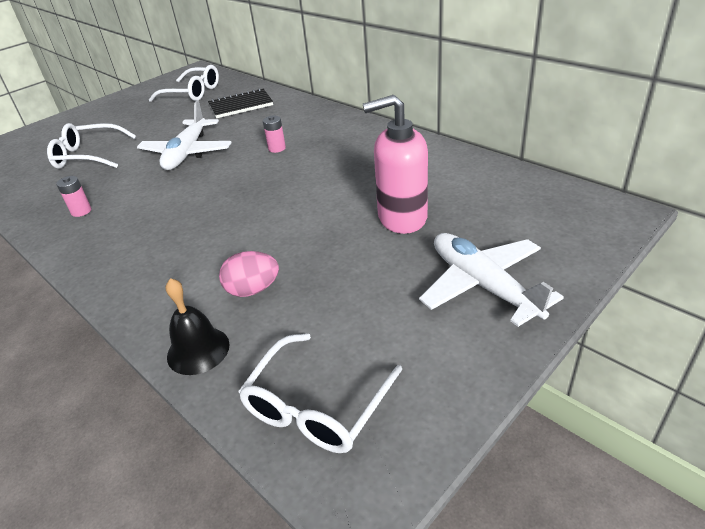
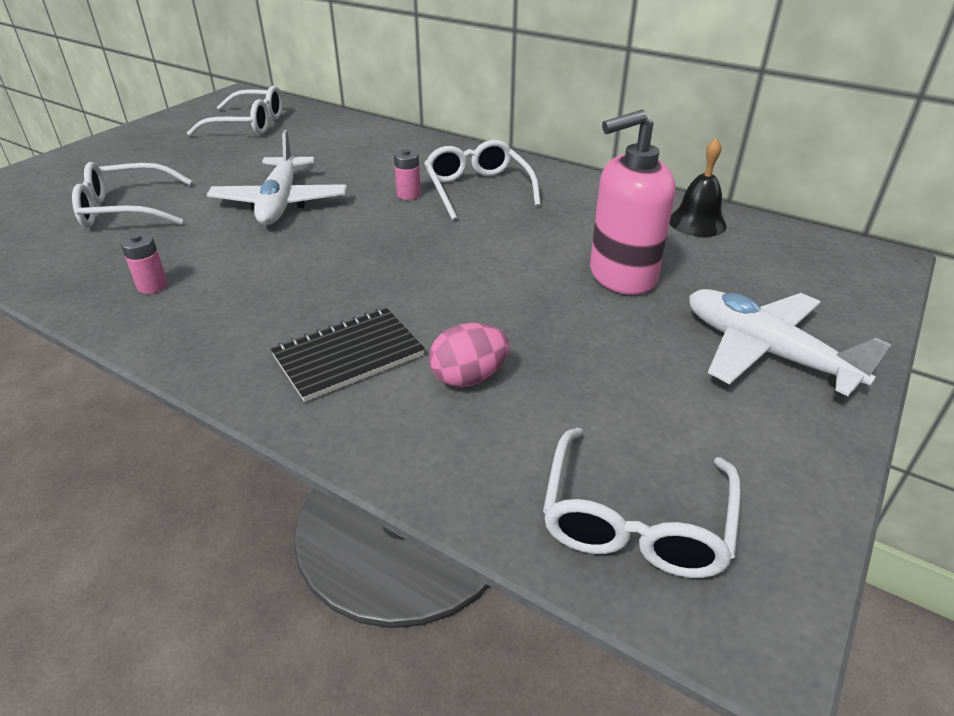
camera: 15 degrees left, 0 degrees up
black bell [165,278,230,375] -> black bell moved to [669,138,727,237]
black notebook [208,88,273,118] -> black notebook moved to [270,308,425,402]
none -> white glasses [424,140,541,220]

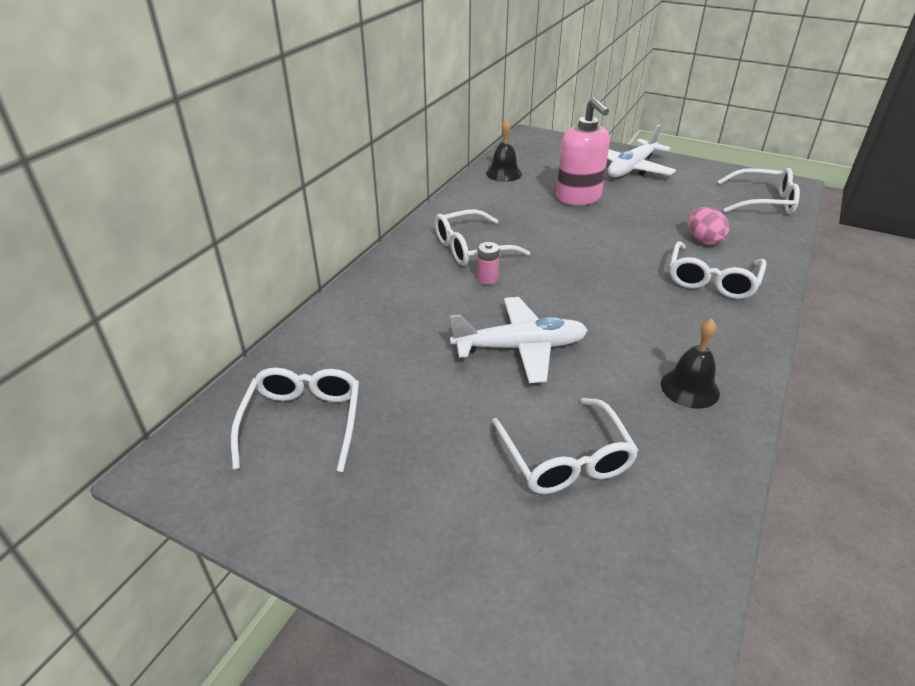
camera: 95 degrees left, 0 degrees up
pink battery [120,233,168,294] -> black bell [661,318,720,409]
black notebook [270,308,425,402] -> white glasses [670,241,767,299]

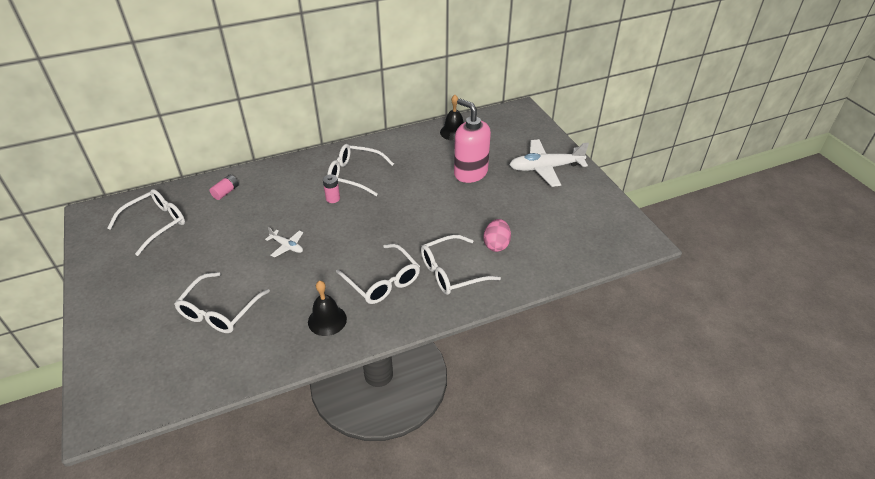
camera: 40 degrees right, 5 degrees up
white plane [450,297,588,383] -> white plane [265,227,303,258], size x0.49
pink soap dispenser [556,97,610,205] -> pink soap dispenser turned 120 degrees clockwise [454,99,491,183]
white glasses [718,168,800,214] -> white glasses moved to [336,244,420,304]
none -> pink battery [210,175,239,200]

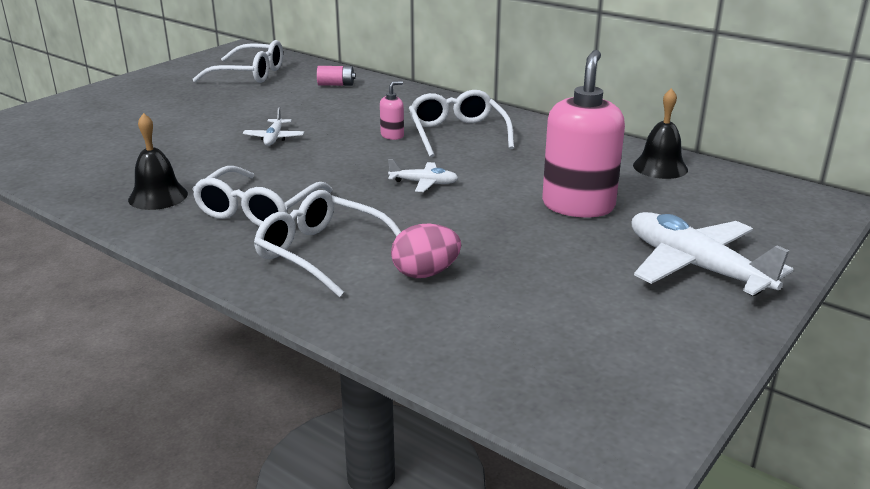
camera: 60 degrees right, 15 degrees down
white glasses [174,272,270,333] -> none
pink battery [323,174,340,203] -> pink soap dispenser [380,81,404,140]
none -> white plane [388,159,458,192]

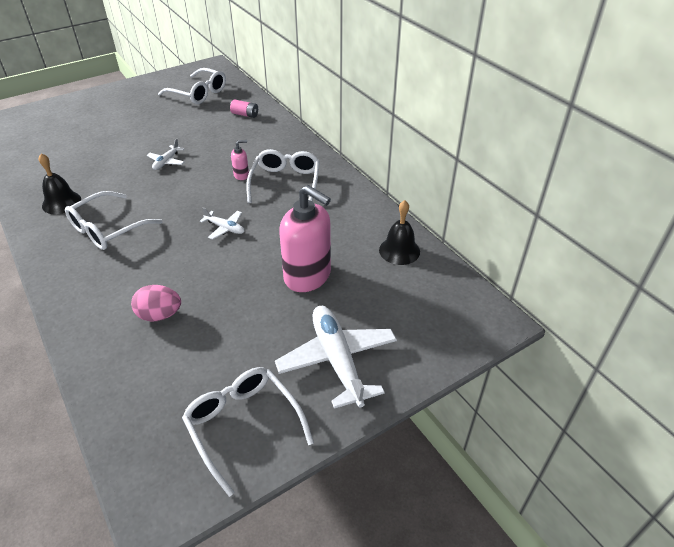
camera: 20 degrees right, 15 degrees up
white glasses [254,190,401,297] -> white glasses moved to [182,367,314,497]
pink soap dispenser [542,50,625,217] -> pink soap dispenser turned 90 degrees clockwise [279,185,331,292]

